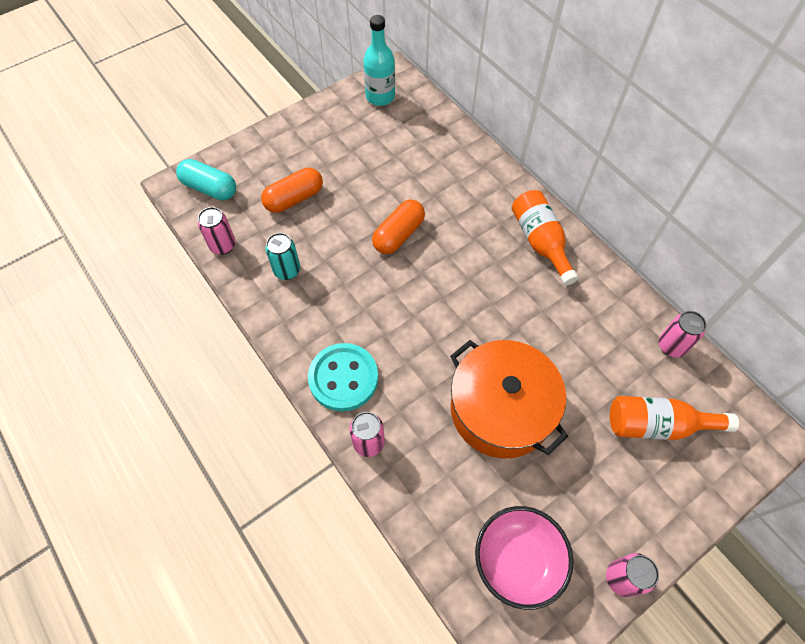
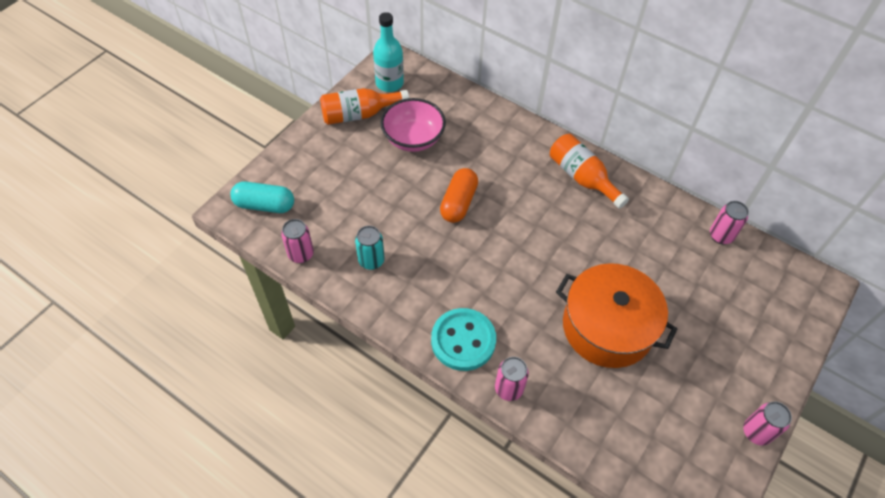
camera: 20 degrees left, 5 degrees down
orange capsule [261,168,323,213] -> none
pink bowl [475,506,573,610] -> pink bowl moved to [380,98,446,152]
orange bottle [610,396,739,440] -> orange bottle moved to [320,88,409,125]

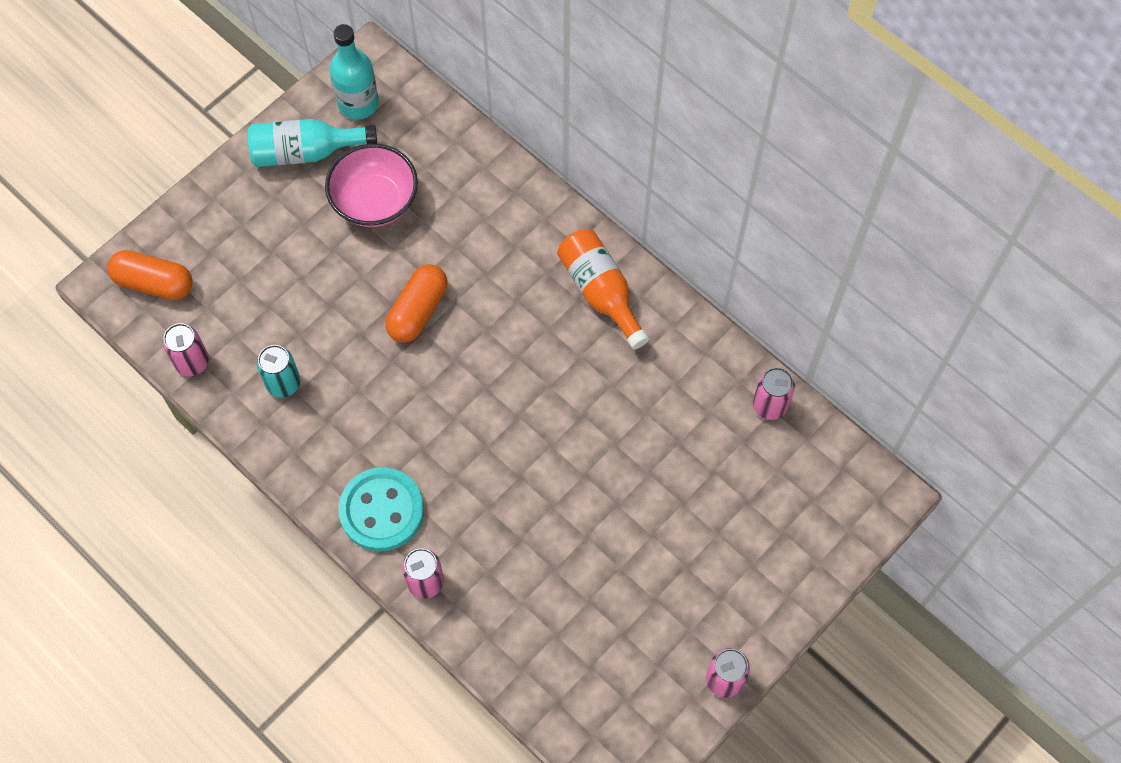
camera: 10 degrees right, 10 degrees up
turquoise capsule [230,181,294,213] -> orange capsule [107,250,192,300]
orange bottle [320,88,409,125] -> turquoise bottle [247,119,377,167]
orange pot [556,263,677,368] -> none

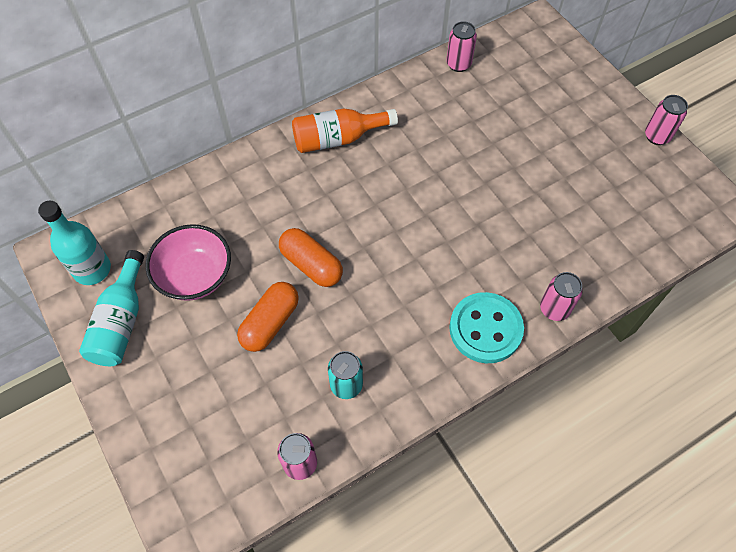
camera: 75 degrees left, 5 degrees down
orange capsule [107,250,192,300] -> orange capsule moved to [237,282,299,352]

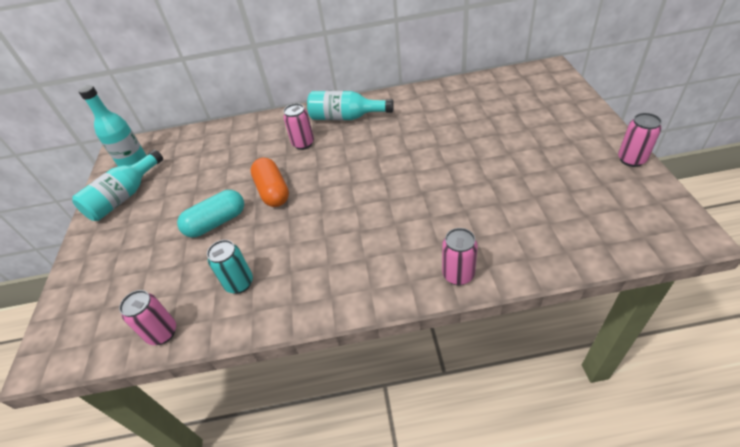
camera: 30 degrees right, 15 degrees down
pink bowl [145,224,231,301] -> none
orange capsule [237,282,299,352] -> turquoise capsule [177,190,244,238]
orange bottle [292,108,398,153] -> turquoise bottle [307,91,394,120]
pink can [446,21,477,72] -> pink can moved to [283,103,314,150]
turquoise button [449,292,524,363] -> none

